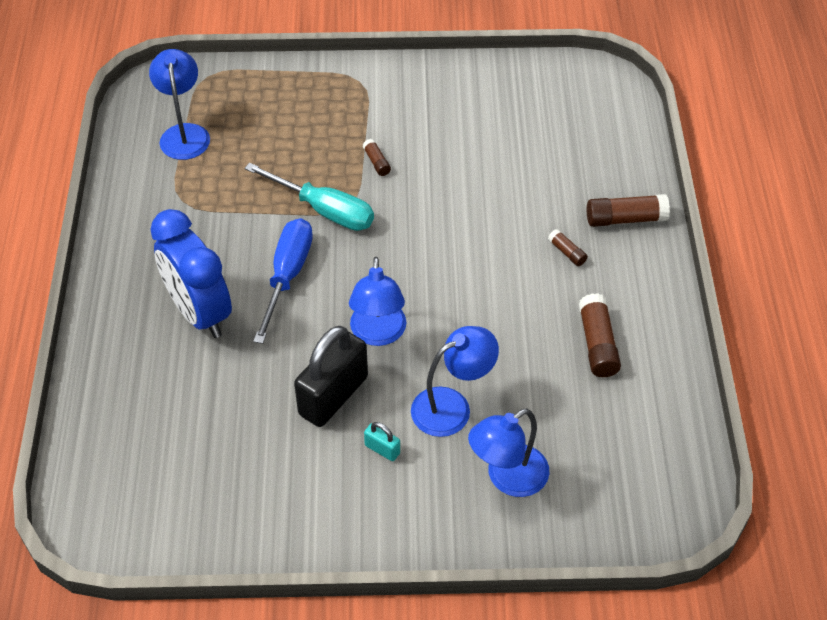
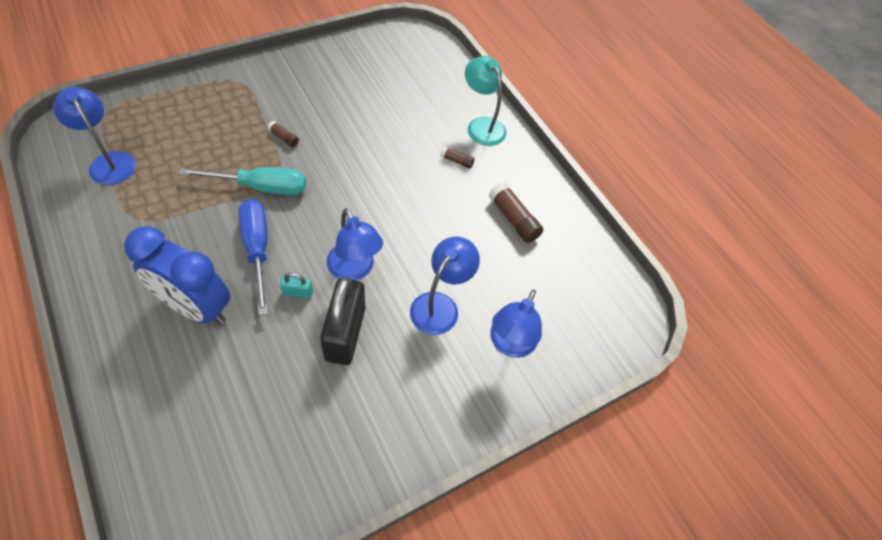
camera: 35 degrees left, 5 degrees up
turquoise padlock [364,422,400,461] -> turquoise padlock moved to [280,272,313,299]
brown glue stick [587,194,670,227] -> turquoise lamp [465,56,507,146]

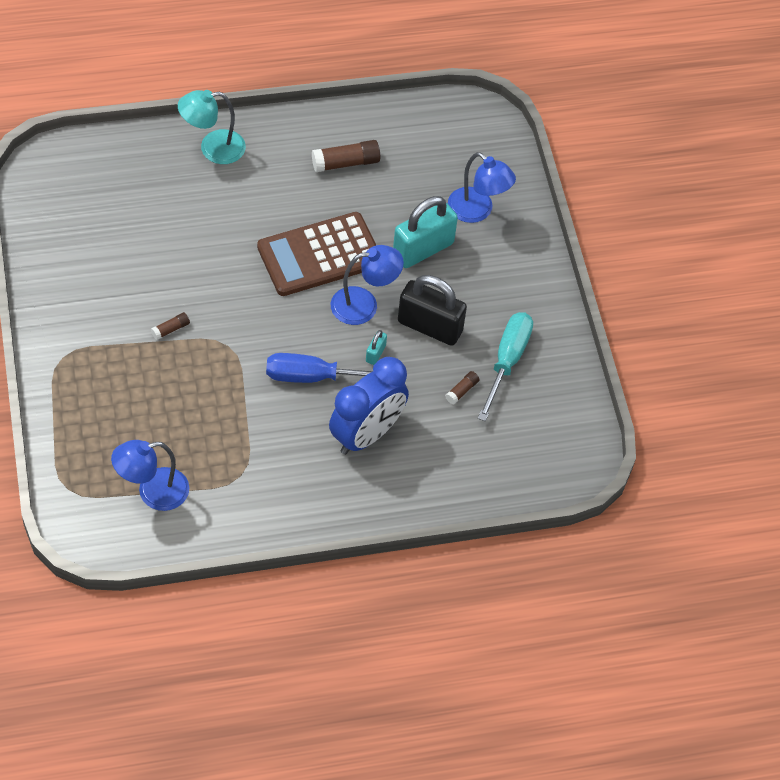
camera: 70 degrees left, 0 degrees up
turquoise screwdriver [179,167,306,195] -> turquoise screwdriver moved to [478,312,533,421]
blue lamp [410,237,480,335] -> turquoise padlock [393,196,458,268]
brown glue stick [440,146,475,169] -> brown glue stick moved to [445,371,480,404]
none -> brown calculator [257,212,376,296]

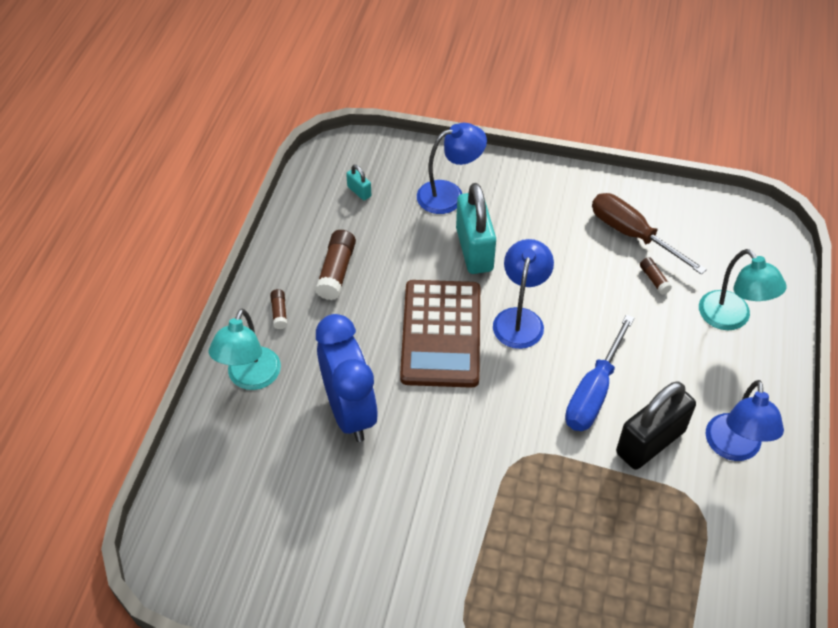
camera: 60 degrees left, 5 degrees down
blue lamp [111,440,189,511] -> blue lamp moved to [706,380,784,461]
brown glue stick [151,312,190,340] -> brown glue stick moved to [270,289,287,329]
blue clock [329,357,409,455] -> blue clock moved to [316,314,378,442]
turquoise padlock [366,330,387,365] -> turquoise padlock moved to [346,165,371,200]
black padlock [398,275,467,346] -> black padlock moved to [616,381,696,470]
turquoise screwdriver [478,312,533,421] -> brown screwdriver [592,193,707,275]
none -> turquoise lamp [699,249,787,330]

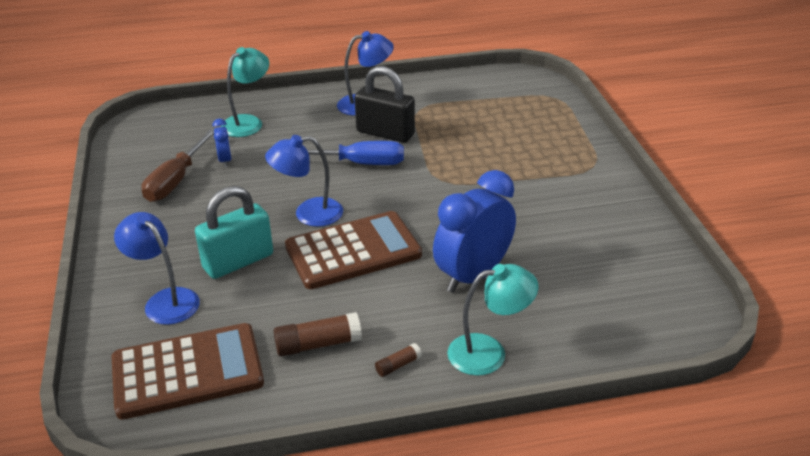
camera: 115 degrees left, 15 degrees down
turquoise padlock [346,165,371,200] -> brown calculator [111,323,264,420]
brown glue stick [640,257,672,295] -> blue clock [213,119,232,167]

